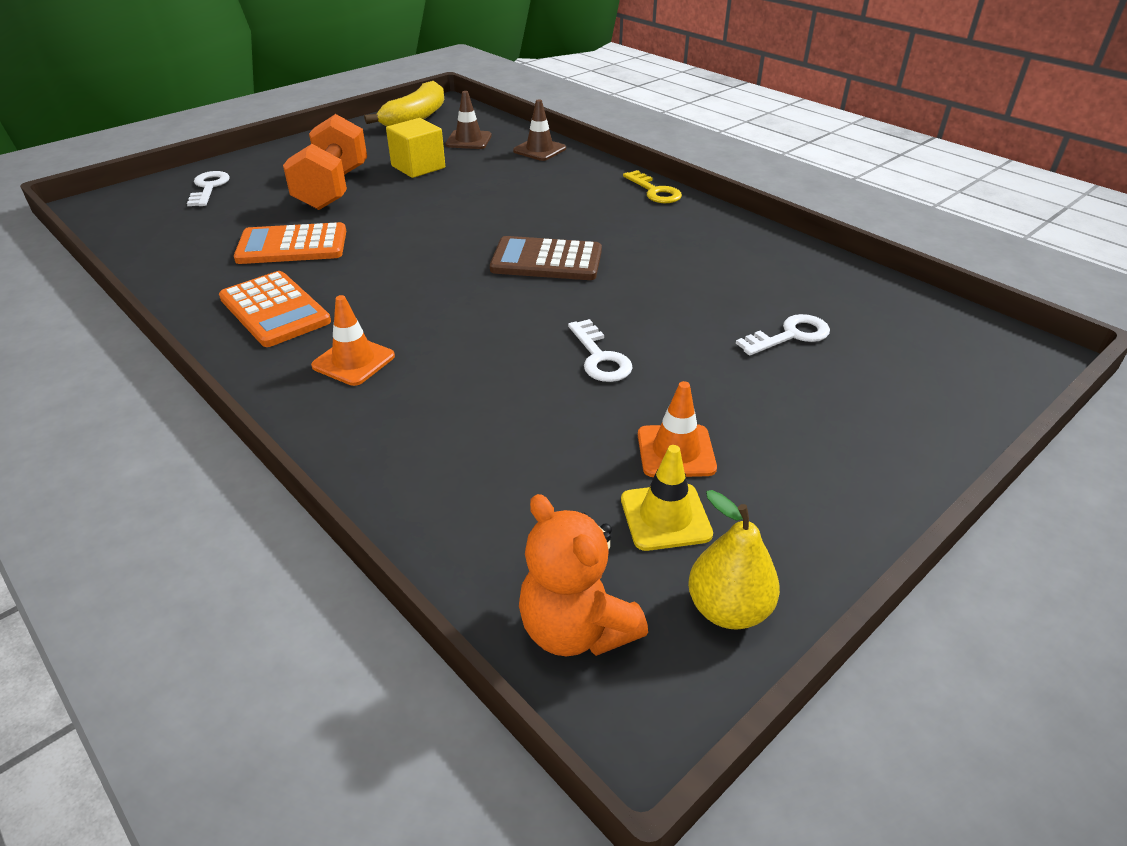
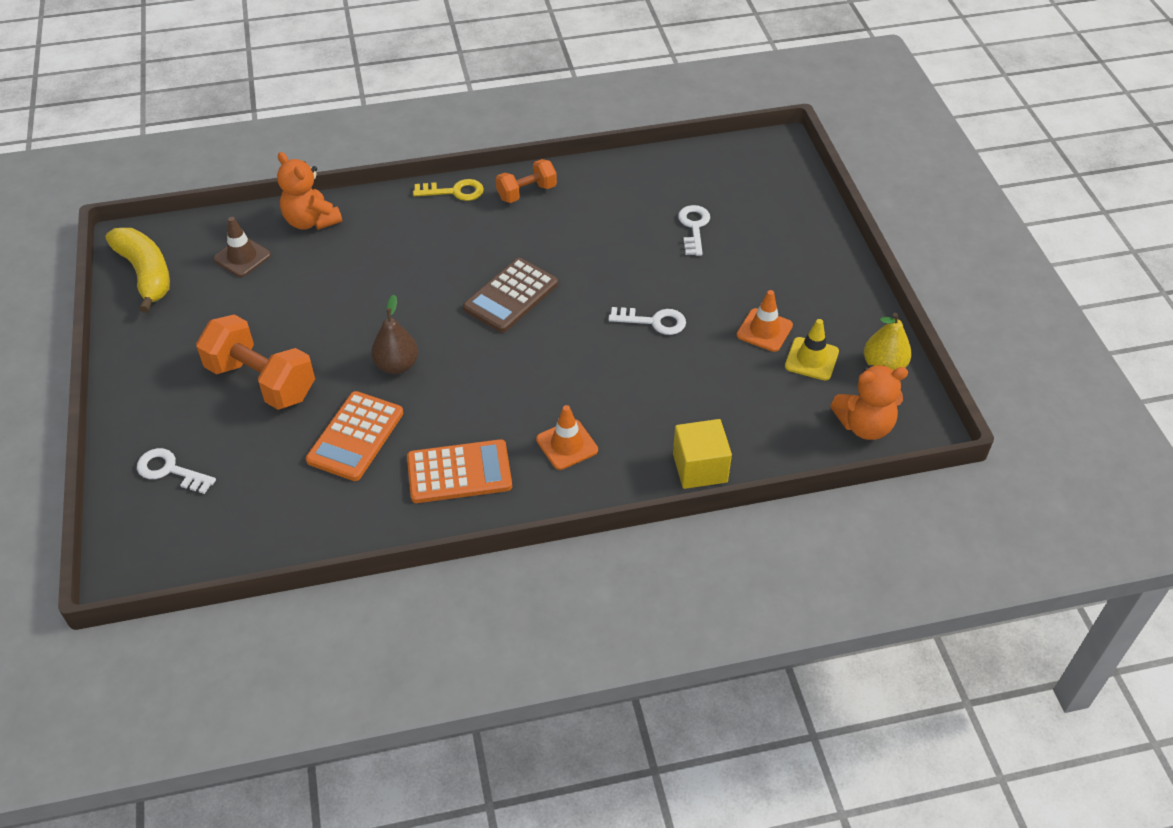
camera: 60 degrees left, 10 degrees up
yellow cube [386,118,445,178] -> yellow cube moved to [673,419,732,489]
brown traffic cone [513,99,566,161] -> orange teddy bear [277,152,342,230]
none -> brown pear [371,295,418,374]
none -> orange dumbbell [496,159,557,203]

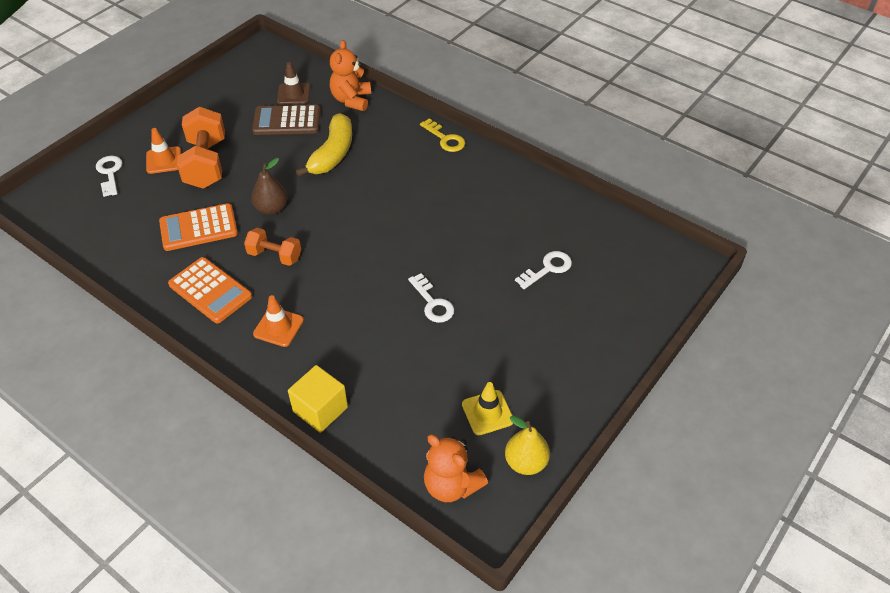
camera: 50 degrees right, 0 degrees up
yellow banana [106,228,170,313] -> yellow banana moved to [296,113,352,177]
brown calculator [463,258,558,333] -> brown calculator moved to [252,105,320,135]
orange dumbbell [496,159,557,203] -> orange dumbbell moved to [244,228,301,266]
orange traffic cone [737,290,793,352] -> orange traffic cone moved to [146,128,181,174]

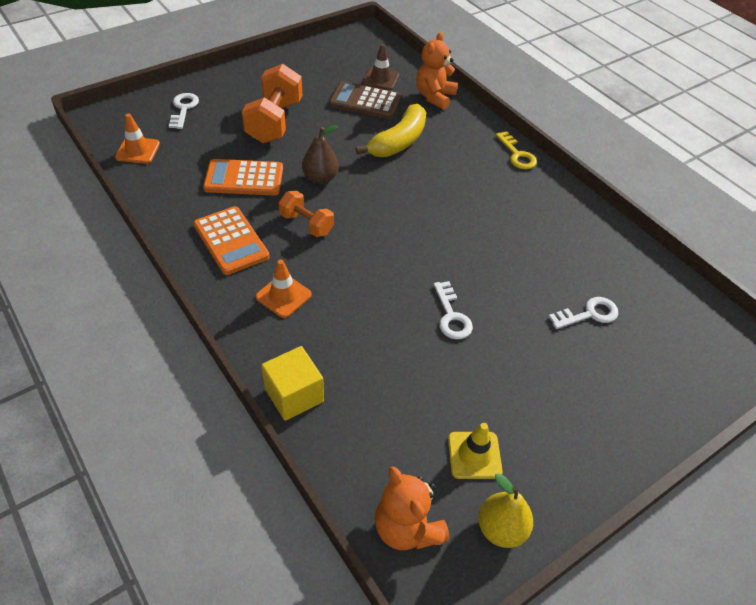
camera: 15 degrees right, 0 degrees up
orange traffic cone [146,128,181,174] -> orange traffic cone moved to [115,114,160,164]

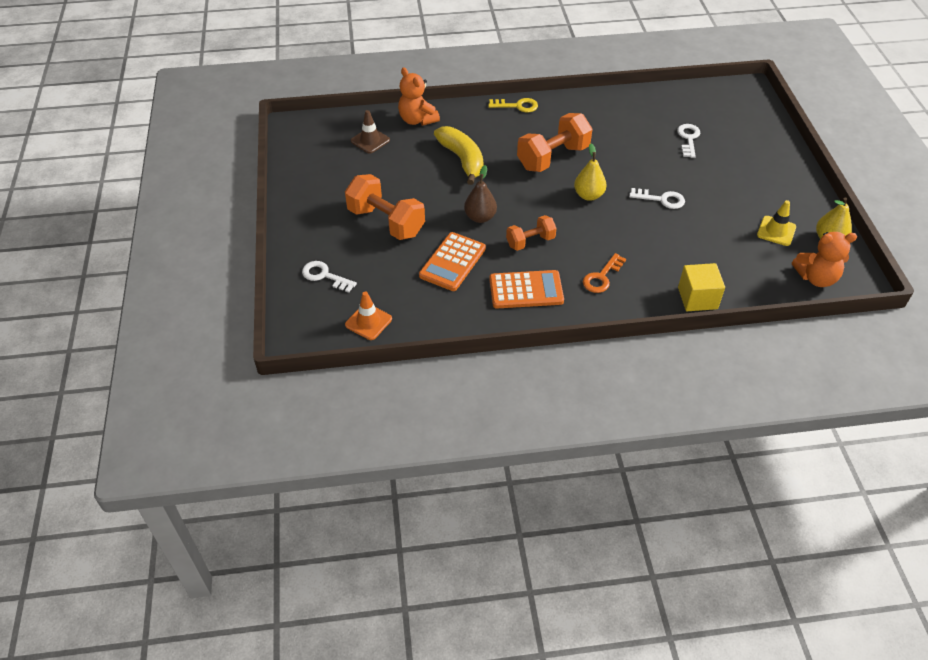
camera: 60 degrees left, 0 degrees up
orange traffic cone [255,260,312,318] -> orange key [583,253,626,293]
brown calculator [329,81,401,119] -> none
none -> orange dumbbell [517,113,593,172]
none -> yellow pear [574,143,607,201]

